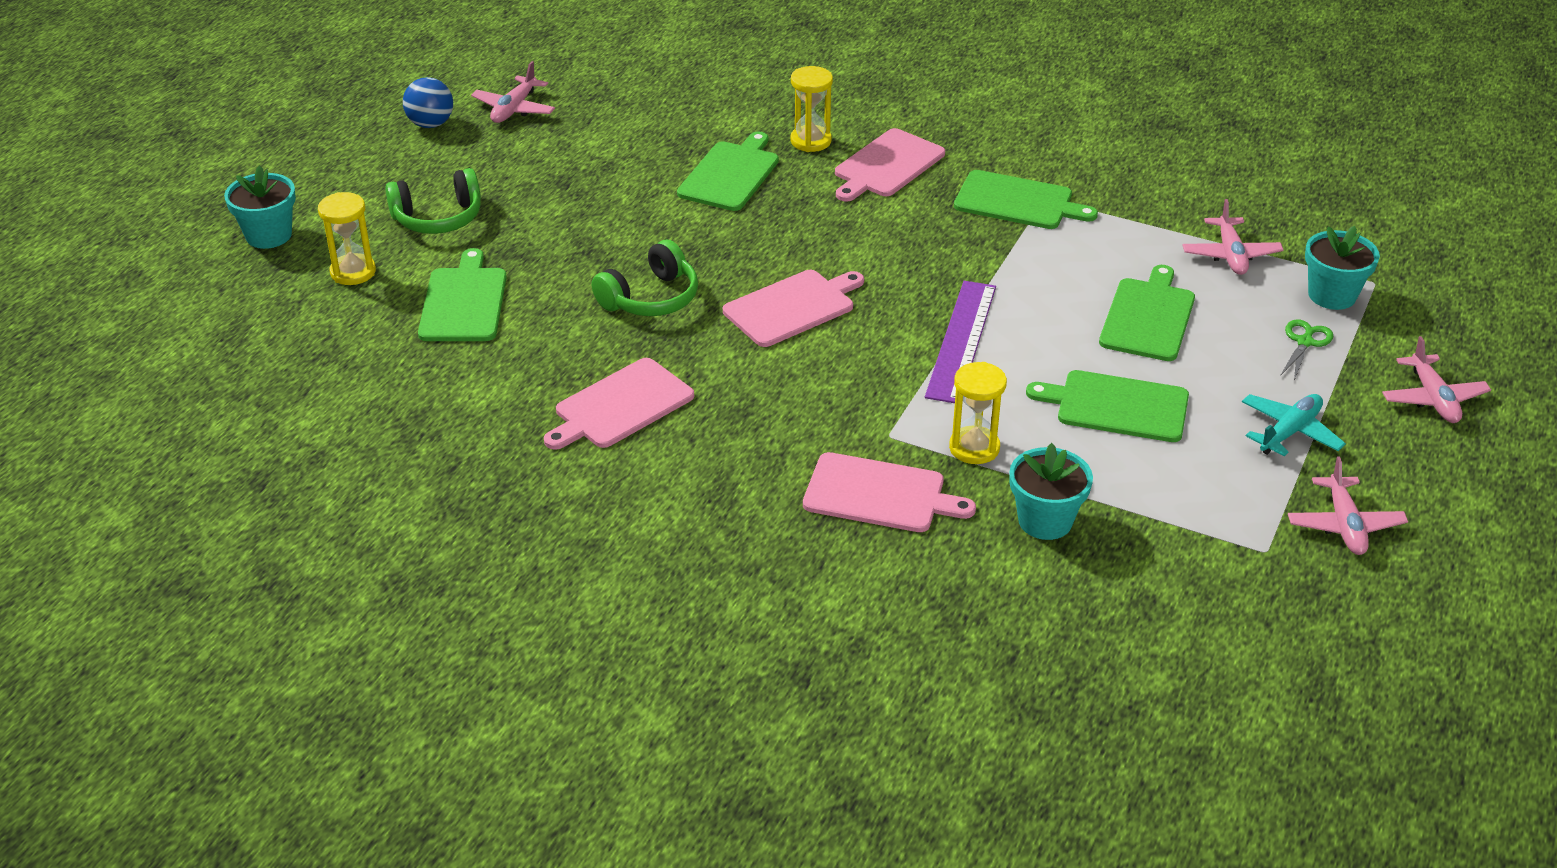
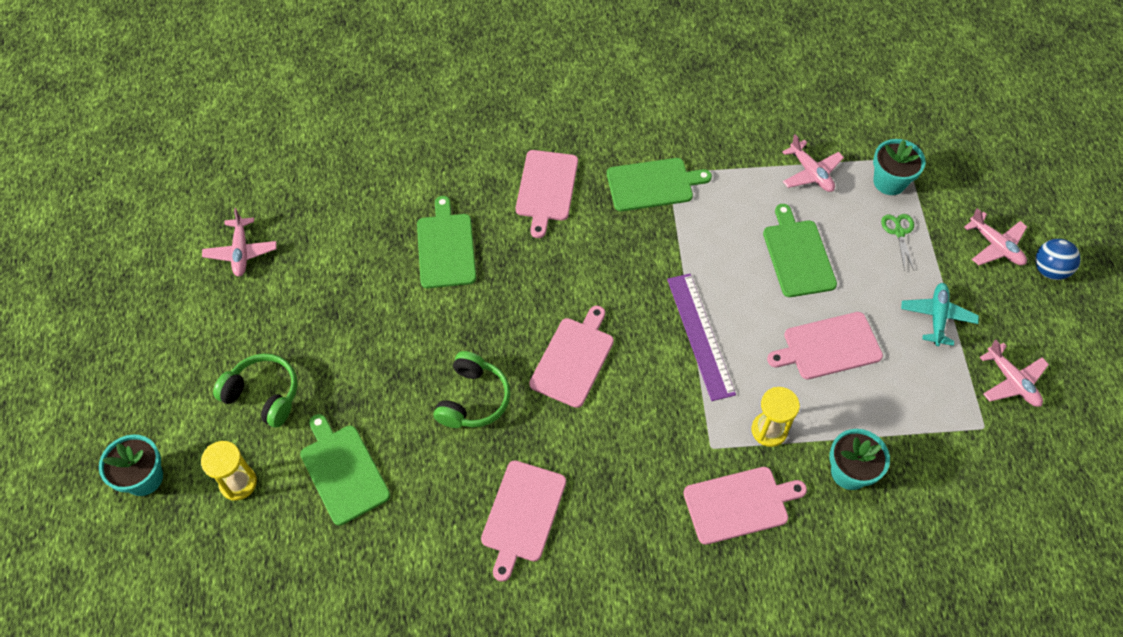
camera: 30 degrees left, 20 degrees up
green headphones [385,168,481,234] -> green headphones turned 105 degrees counterclockwise [213,353,298,428]
blue ball [403,77,453,128] -> blue ball moved to [1035,239,1081,280]
yellow hourglass [790,66,833,152] -> none
green cutting board [1026,370,1189,442] -> pink cutting board [767,312,883,379]

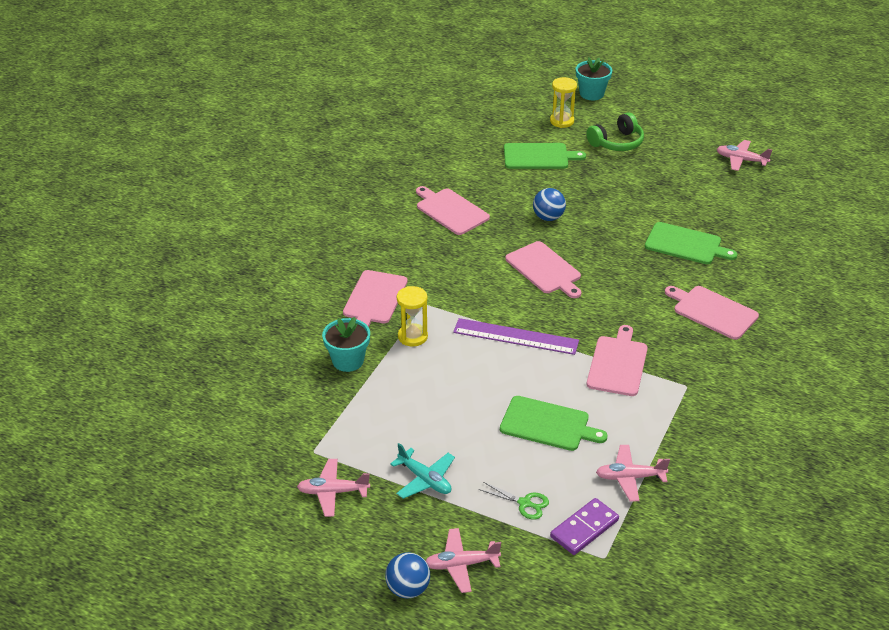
camera: 120 degrees right, 20 degrees down
green headphones [434,351,510,428] -> blue ball [533,188,566,221]
green cutting board [607,158,712,211] -> none
pink cutting board [767,312,883,379] -> pink cutting board moved to [587,325,648,396]
turquoise flower pot [873,139,926,195] -> purple domino [550,498,619,555]

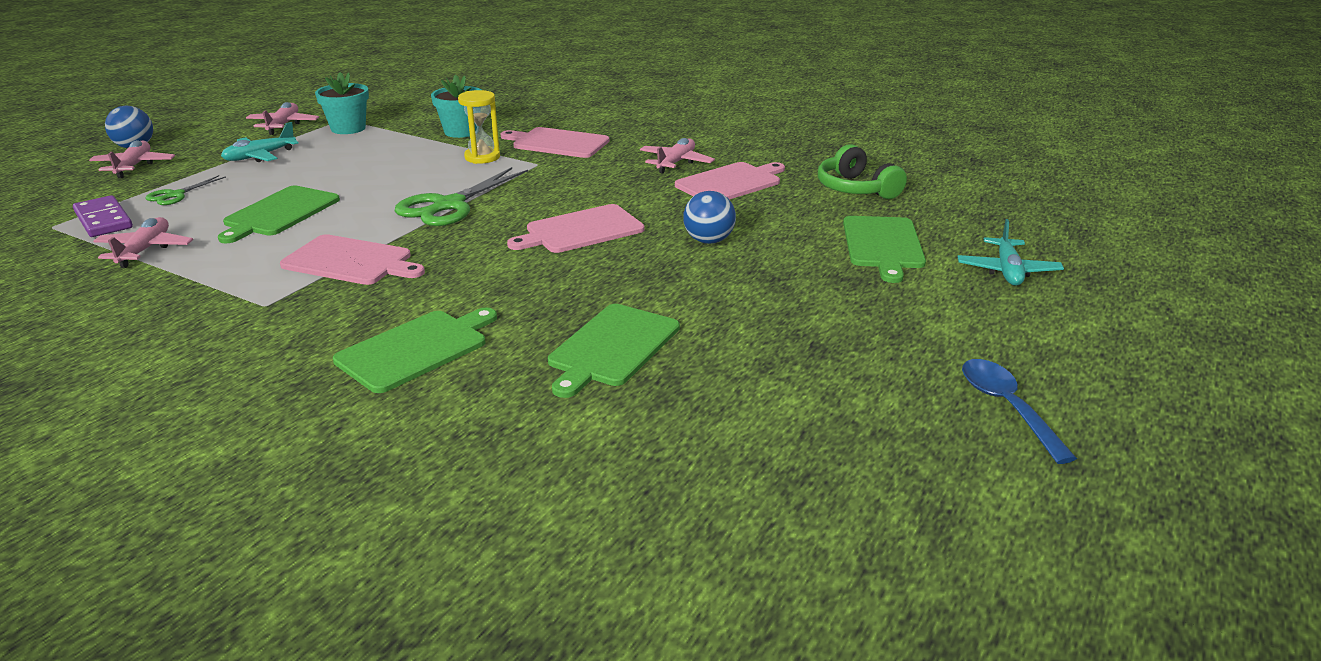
camera: 95 degrees right, 10 degrees down
purple ruler [453,318,579,355] -> green scissors [395,167,528,226]
yellow hourglass [550,77,577,128] -> turquoise plane [958,219,1064,286]
turquoise flower pot [576,57,612,100] -> turquoise flower pot moved to [315,72,369,134]
green headphones [586,112,644,151] -> green headphones moved to [818,144,907,199]
pink cutting board [665,286,759,340] -> green cutting board [333,308,497,393]
pink plane [717,140,772,171] -> pink plane moved to [640,138,715,174]
none -> blue spoon [962,359,1077,464]

